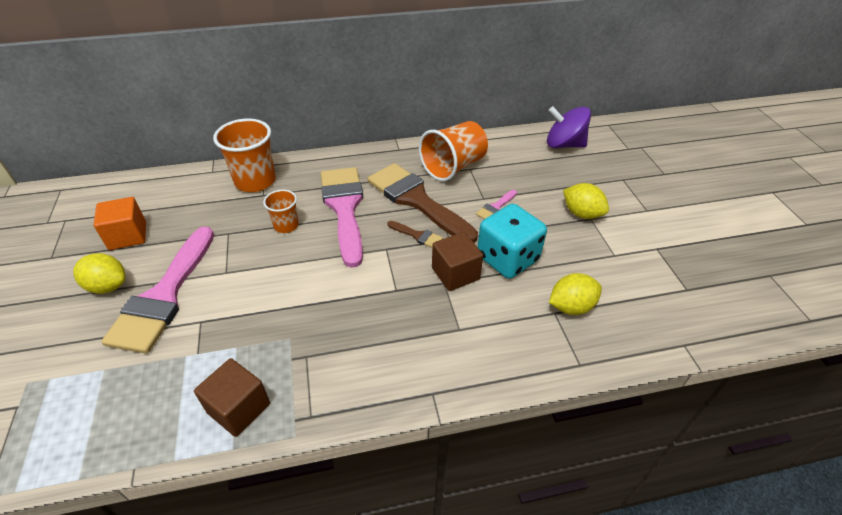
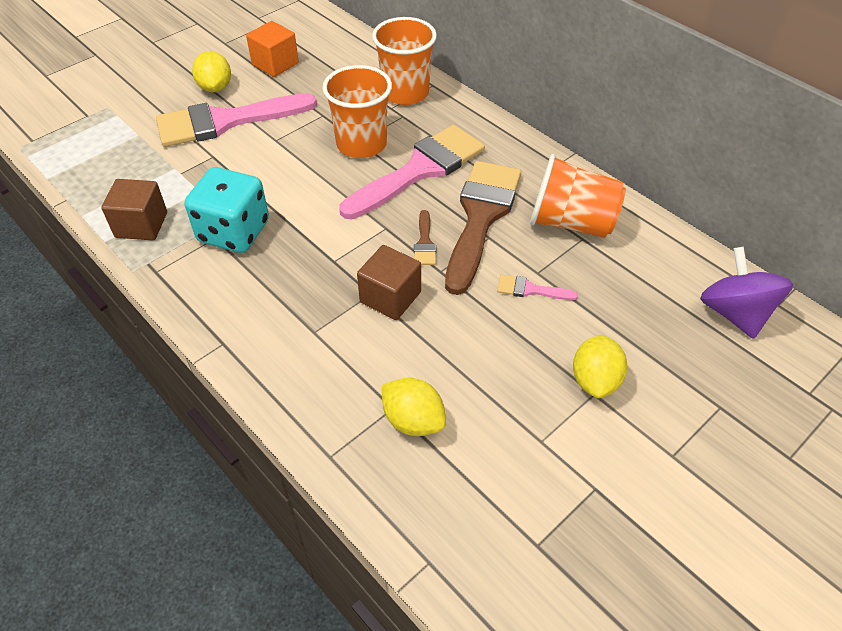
camera: 60 degrees right, 5 degrees up
orange cup [263,190,299,233] -> orange cup [322,65,392,158], size x1.80
turquoise dice [477,204,547,279] -> turquoise dice moved to [185,167,269,253]

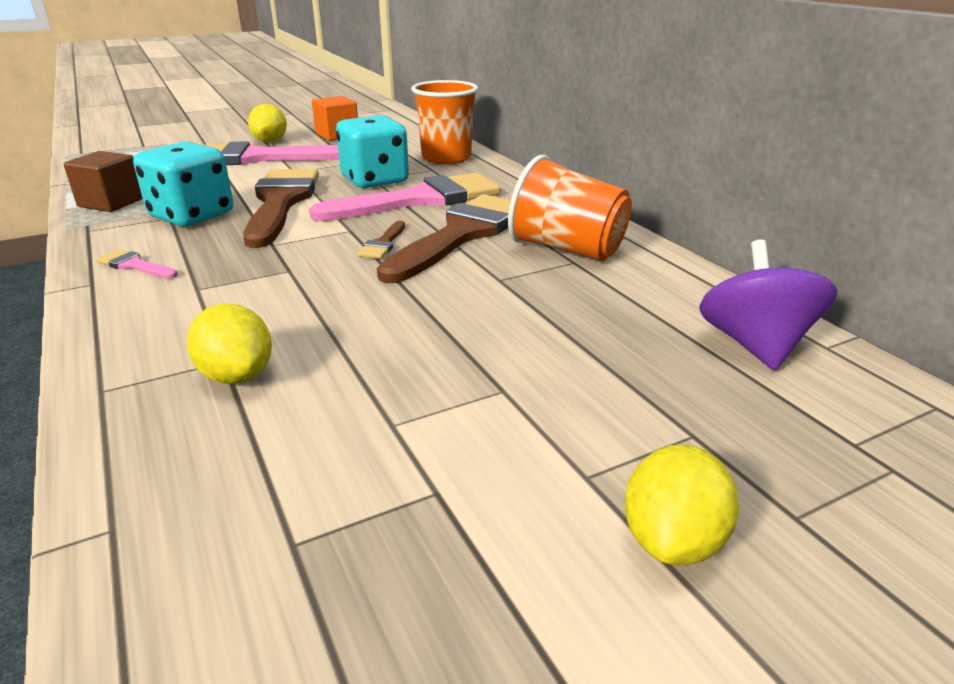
camera: 15 degrees right, 20 degrees down
orange cup [322,65,392,158] -> turquoise dice [336,115,409,188]
brown cube [357,245,421,320] -> none
pink brush [497,275,578,300] -> pink brush moved to [96,249,178,279]
yellow lemon [573,335,628,398] -> yellow lemon moved to [624,444,739,565]
none -> brown brush [243,169,319,248]

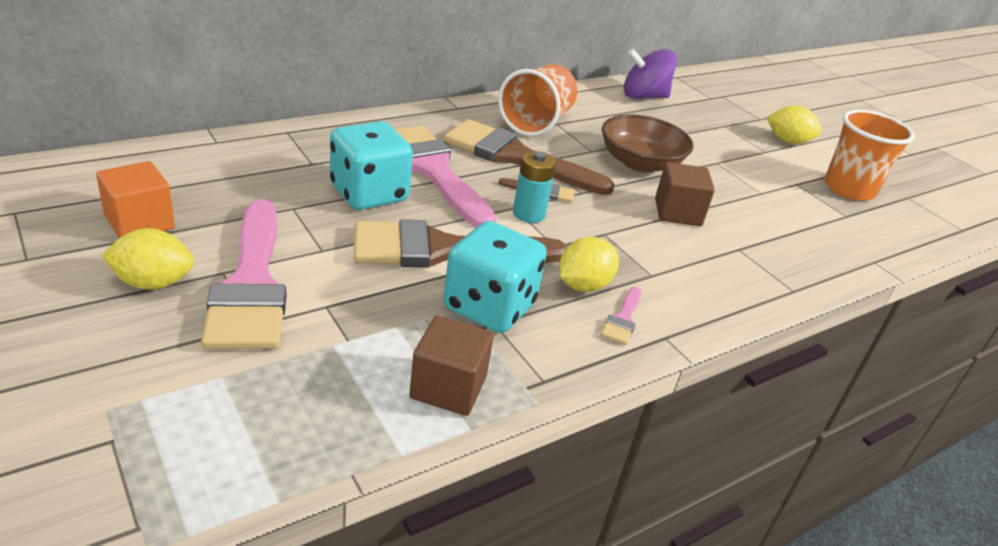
camera: 100 degrees left, 5 degrees up
yellow lemon [187,303,272,384] -> yellow lemon moved to [559,237,619,292]
orange cup [411,80,478,164] -> orange cup moved to [824,110,915,201]
none -> turquoise battery [513,151,556,223]
none -> brown bowl [602,114,694,172]
none -> brown cube [655,162,715,226]

